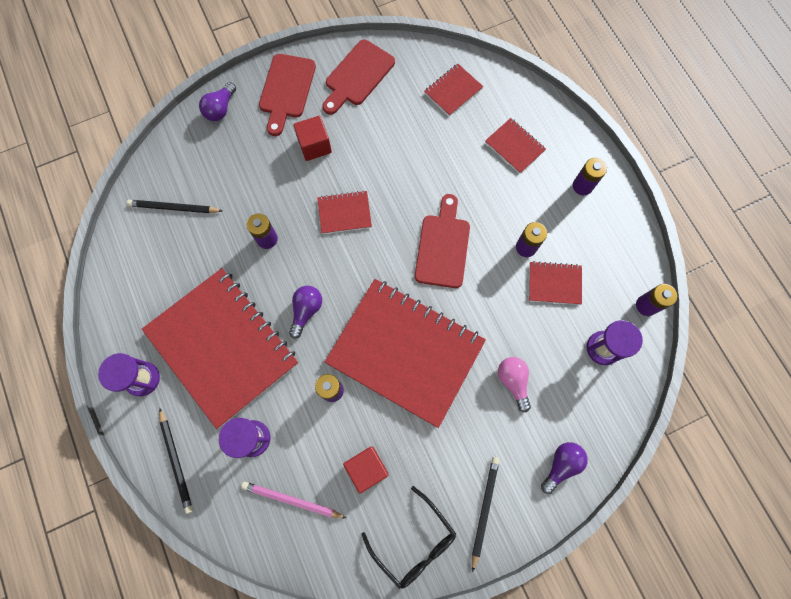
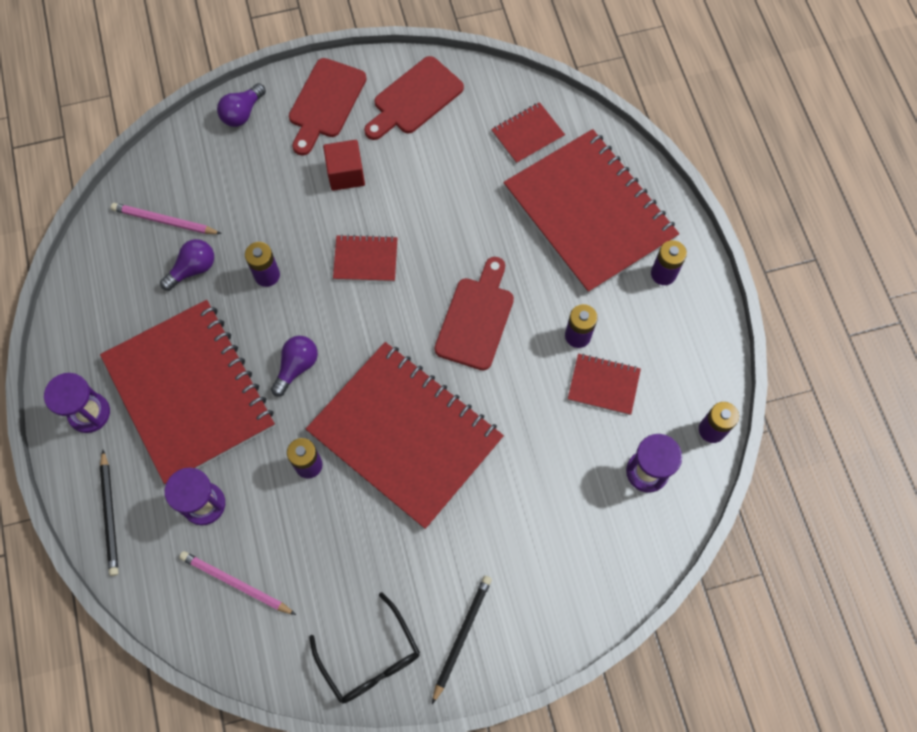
camera: 10 degrees right, 5 degrees down
black pencil [127,200,222,213] -> pink pencil [111,203,222,234]
red cube [343,447,388,493] -> none
red notebook [485,118,546,174] -> red notebook [503,129,679,294], size x2.38
pink light bulb [498,357,531,412] -> none
purple light bulb [541,442,588,494] -> purple light bulb moved to [160,239,214,291]

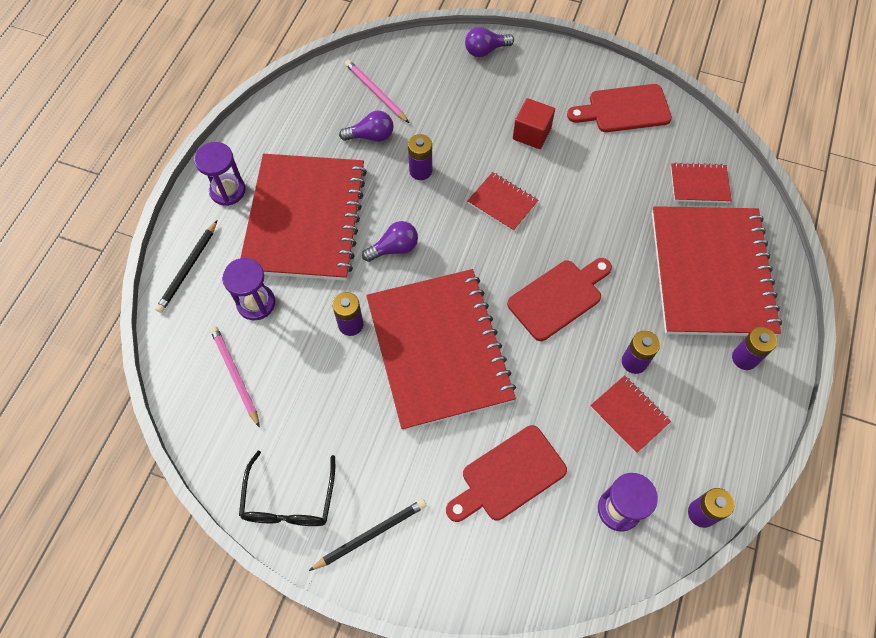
camera: 35 degrees right, 5 degrees down
red cutting board [289,58,367,156] -> red cutting board moved to [446,425,567,522]

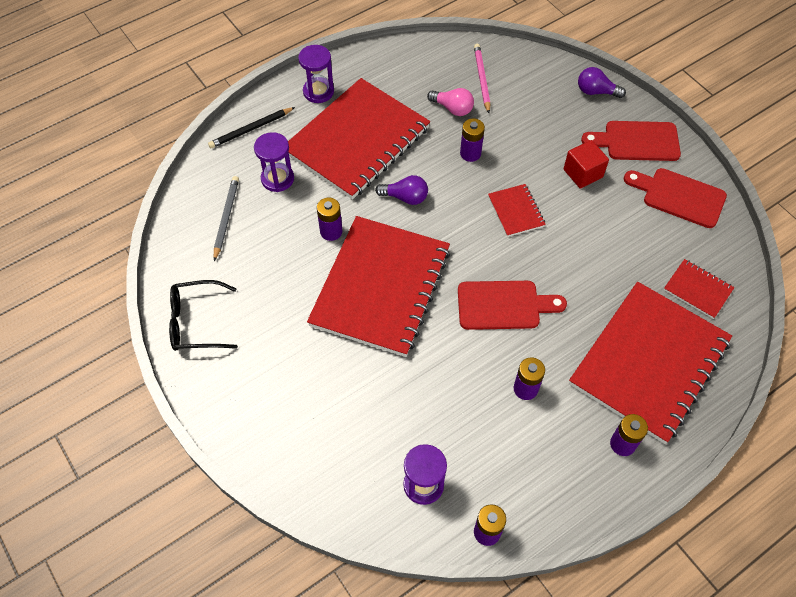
camera: 35 degrees right, 5 degrees down
pink pencil [210,326,260,428] -> grey pencil [214,176,239,261]
black glasses [239,451,335,526] -> black glasses turned 45 degrees clockwise [169,280,238,351]
black pencil [309,499,427,571] -> none
purple light bulb [339,111,393,142] -> pink light bulb [427,88,474,116]
red cutting board [446,425,567,522] -> red cutting board moved to [581,121,681,161]
red notebook [590,375,671,453] -> none

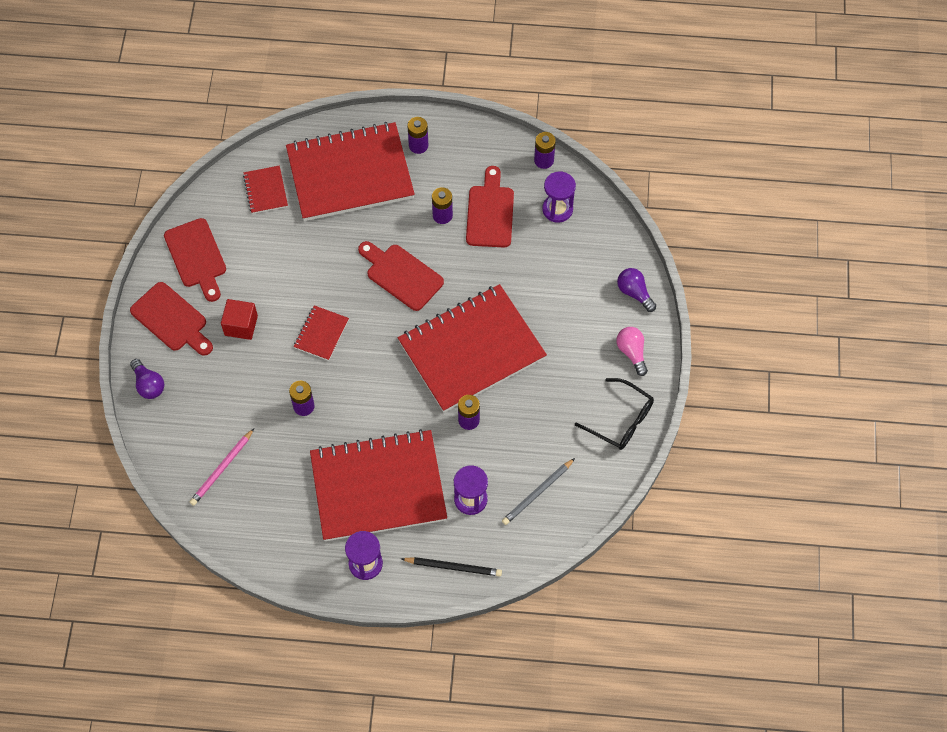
camera: 140 degrees left, 5 degrees up
purple light bulb [375,175,428,205] -> purple light bulb moved to [617,268,656,312]
pink light bulb [427,88,474,116] -> pink light bulb moved to [616,327,648,376]
none -> red cutting board [466,166,514,247]

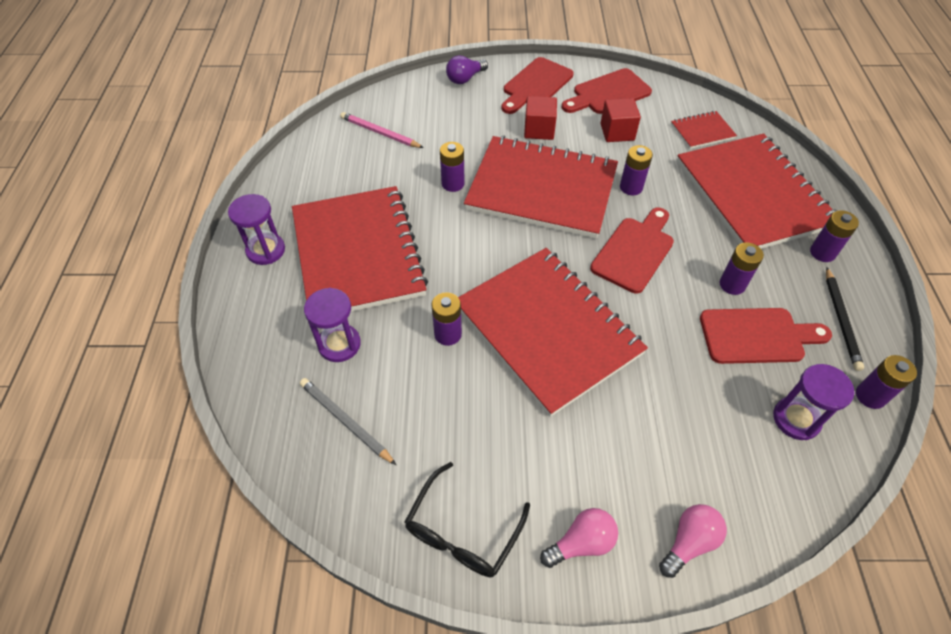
camera: 85 degrees right, 10 degrees down
red notebook [294,305,349,361] -> red notebook [464,136,618,239], size x2.38
black pencil [402,557,502,576] -> black pencil moved to [826,268,864,371]
purple light bulb [617,268,656,312] -> pink light bulb [659,504,727,578]
none -> red cube [600,98,641,142]
none -> purple battery [620,145,653,195]

